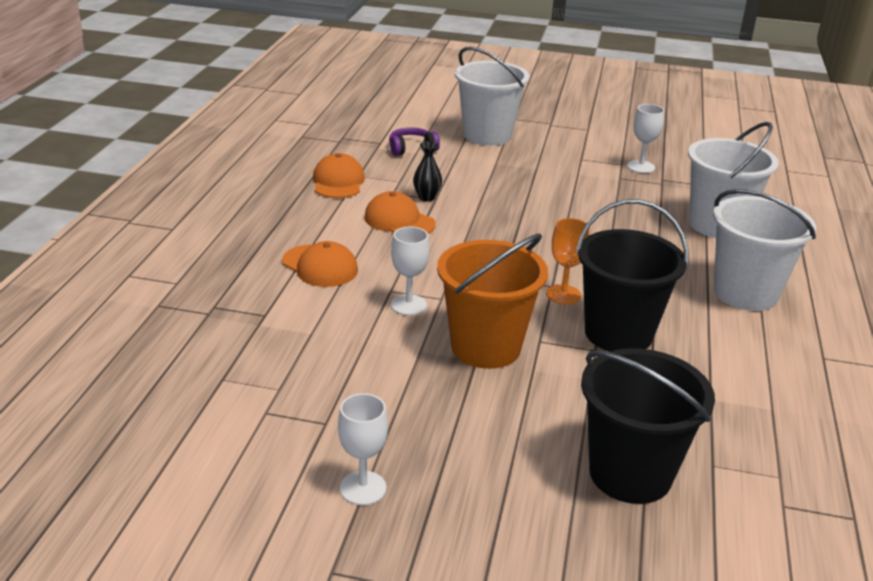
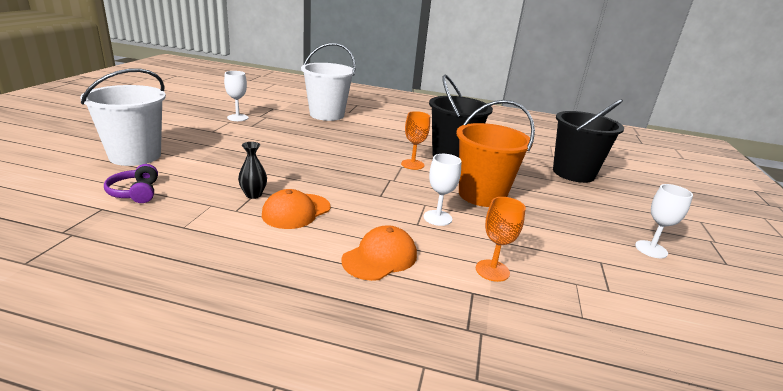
camera: 90 degrees left, 5 degrees down
orange cap [313,153,365,198] -> none
white bucket [713,189,816,311] -> none
none -> orange goblet [476,197,526,282]

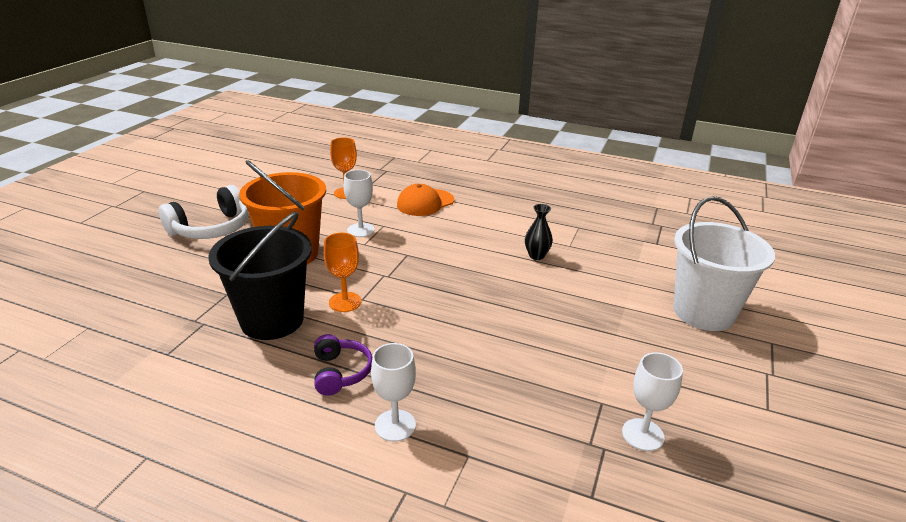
camera: 170 degrees left, 5 degrees up
purple headphones [104,164,158,203] -> purple headphones moved to [314,334,372,395]
orange cap [262,189,331,229] -> none
white bucket [301,43,356,121] -> none
black bucket [553,99,624,183] -> none
white goblet [635,184,693,258] -> white goblet moved to [371,343,416,442]
none -> white headphones [159,185,249,239]

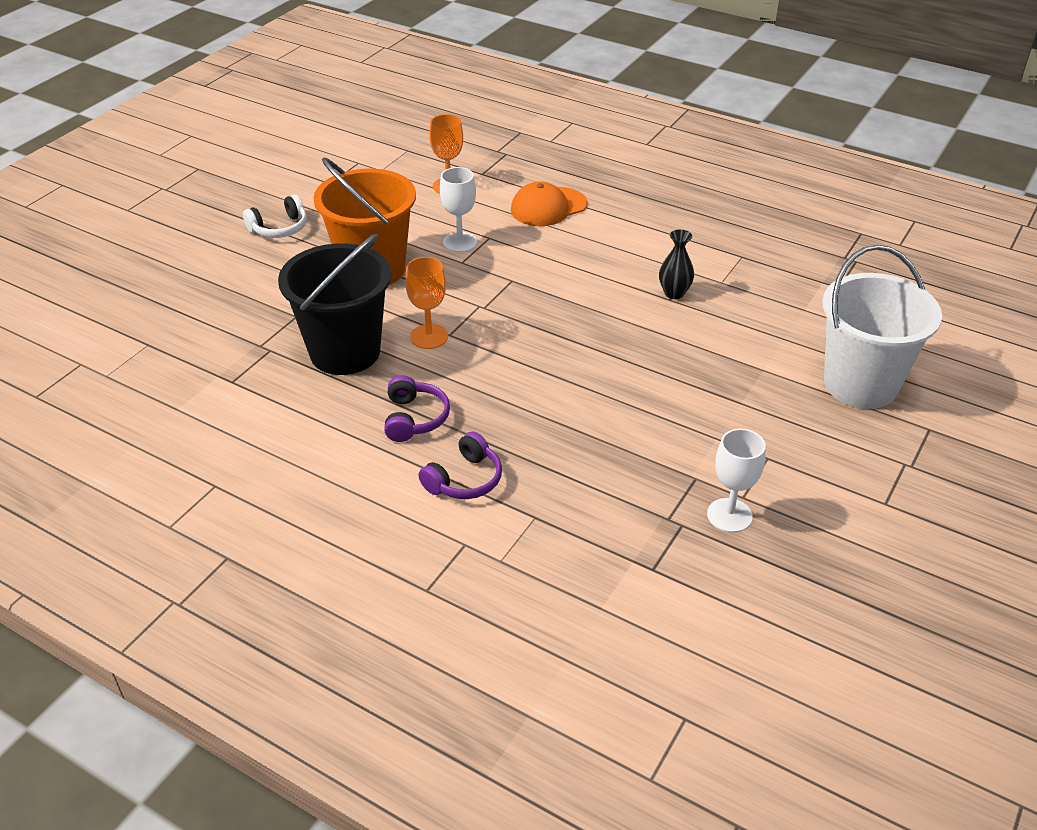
camera: 10 degrees right, 10 degrees up
white headphones [159,185,249,239] -> white headphones [243,194,307,238], size x0.61
white goblet [371,343,416,442] -> purple headphones [418,431,502,499]

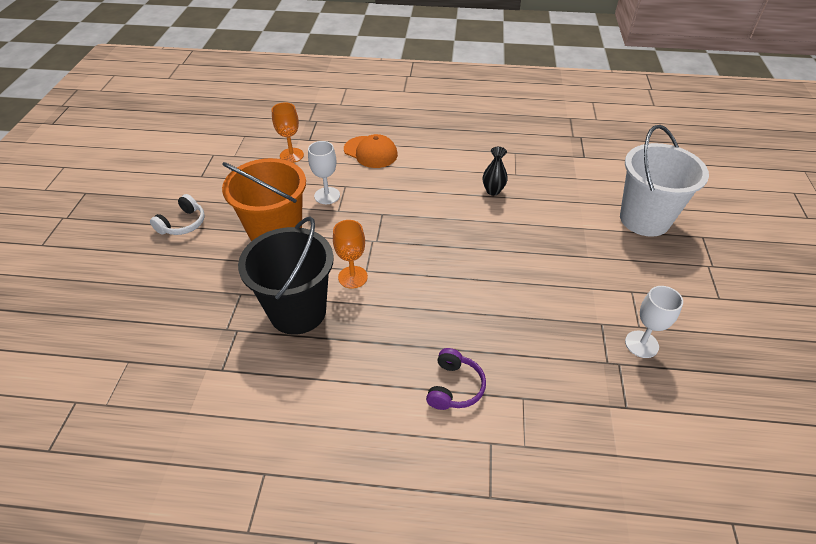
camera: 25 degrees left, 5 degrees up
purple headphones [384,375,450,442] -> none
orange cap [511,181,587,226] -> orange cap turned 90 degrees counterclockwise [344,134,398,168]

